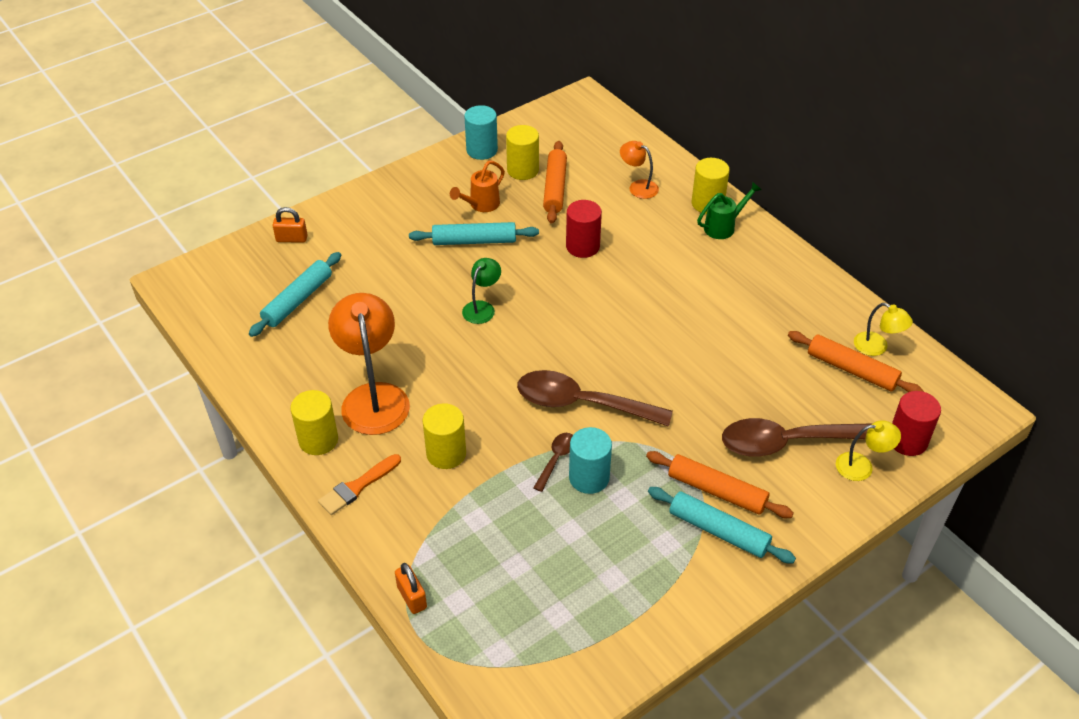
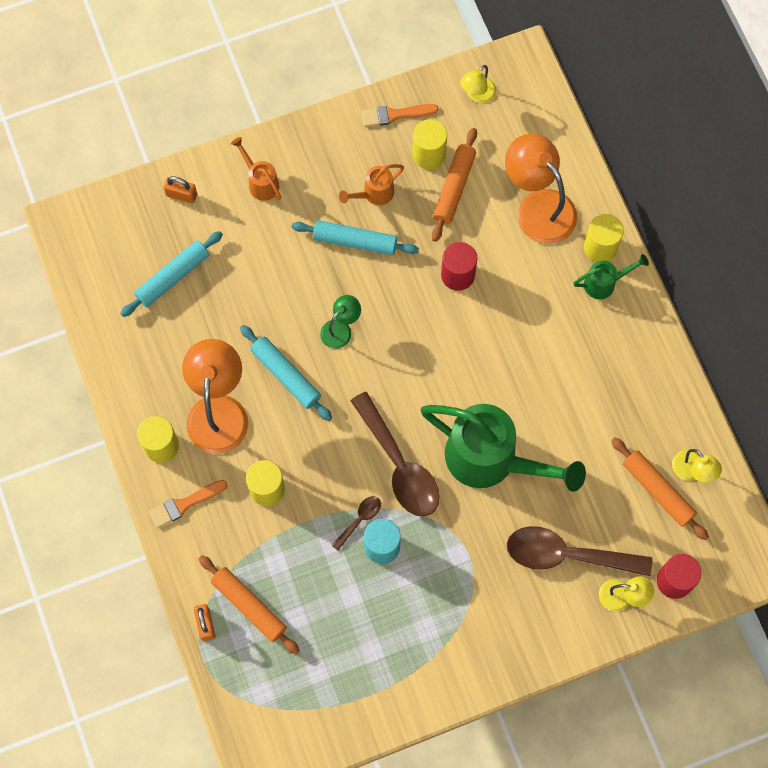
camera: 15 degrees right, 25 degrees up
turquoise cylinder [464,105,498,160] -> orange brush [362,104,438,127]
brown spoon [517,370,673,427] -> brown spoon turned 150 degrees counterclockwise [350,392,440,517]
orange lamp [620,141,659,199] -> orange lamp [505,133,577,244], size x1.95
orange rolling pin [646,451,794,518] -> orange rolling pin moved to [199,555,300,654]
turquoise rolling pin [648,487,796,563] -> turquoise rolling pin moved to [240,325,332,421]
none -> orange watering can [231,137,281,201]
none -> green watering can [421,404,586,492]
none -> yellow lamp [460,65,496,103]

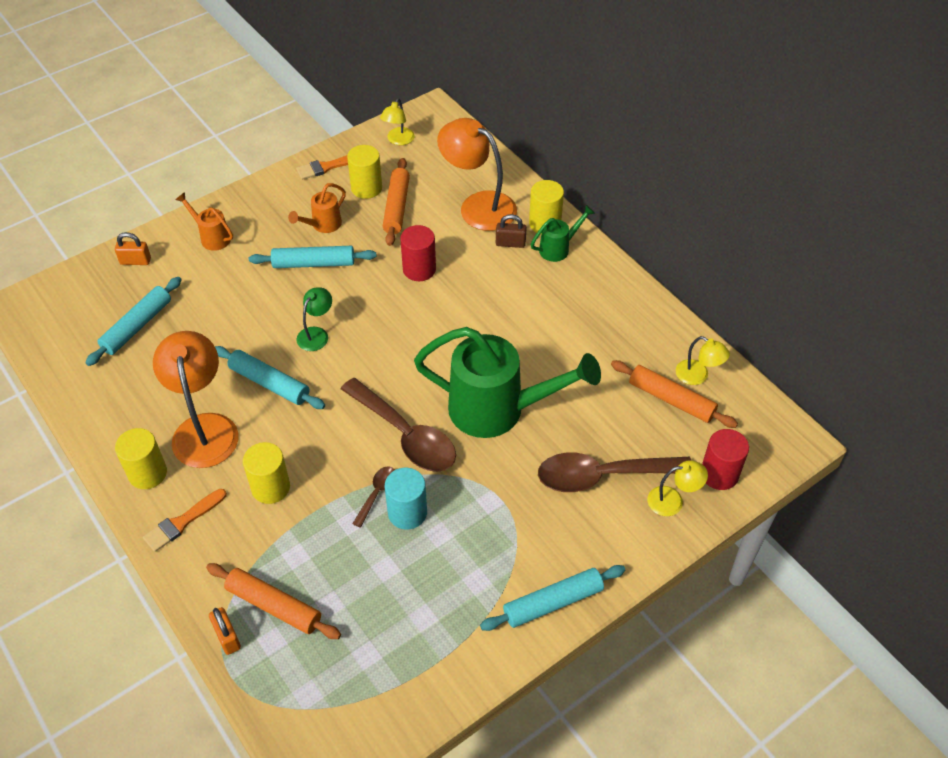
camera: 15 degrees left, 20 degrees down
none -> turquoise rolling pin [480,565,625,631]
none -> brown padlock [496,214,527,248]

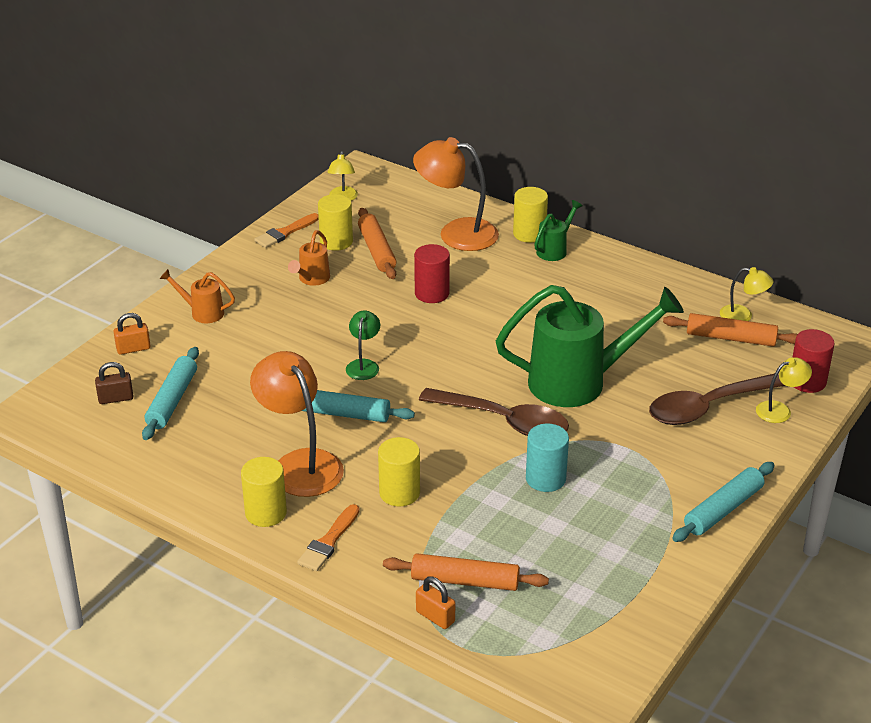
camera: 20 degrees left, 15 degrees down
turquoise rolling pin [249,246,377,268] -> none
brown spoon [352,466,395,528] -> none
brown padlock [496,214,527,248] -> brown padlock moved to [95,362,133,404]

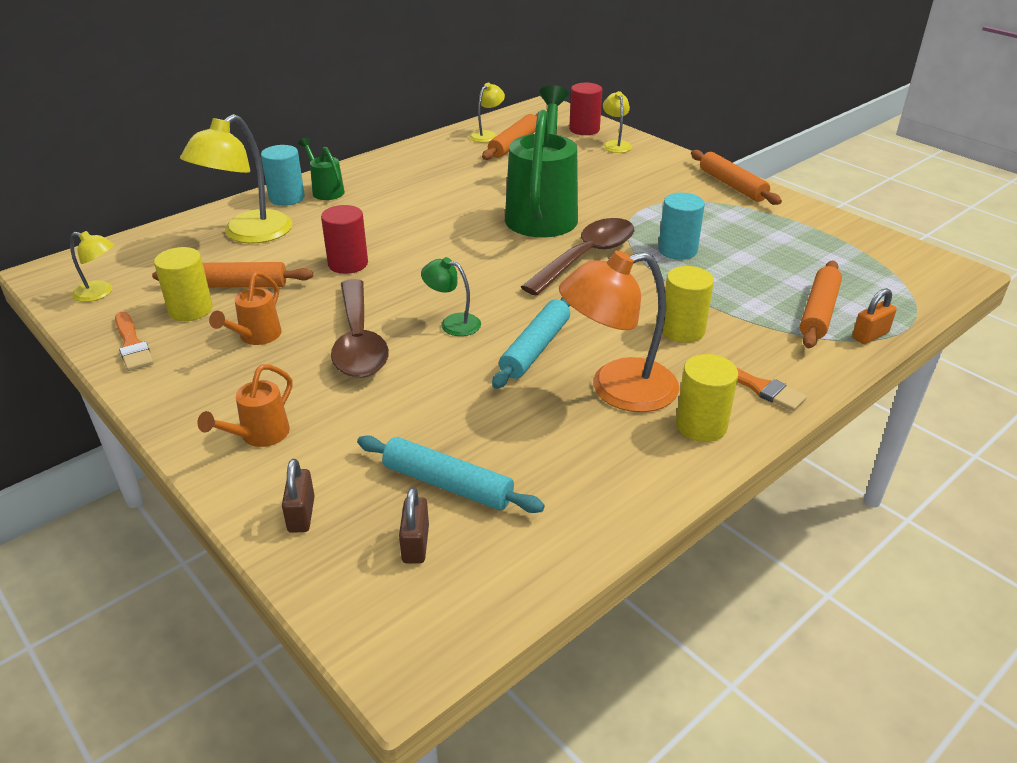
camera: 75 degrees left, 0 degrees up
orange padlock [113,313,151,355] -> brown padlock [282,459,315,533]
orange watering can [288,230,330,286] -> orange watering can turned 75 degrees clockwise [209,271,281,345]
orange lamp [413,137,499,251] -> yellow lamp [180,114,293,244]
yellow cylinder [513,187,548,243] -> turquoise cylinder [261,145,305,206]
brown spoon [649,373,786,425] -> brown spoon moved to [331,279,389,378]
turquoise rolling pin [672,462,774,542] -> orange rolling pin [691,150,782,205]

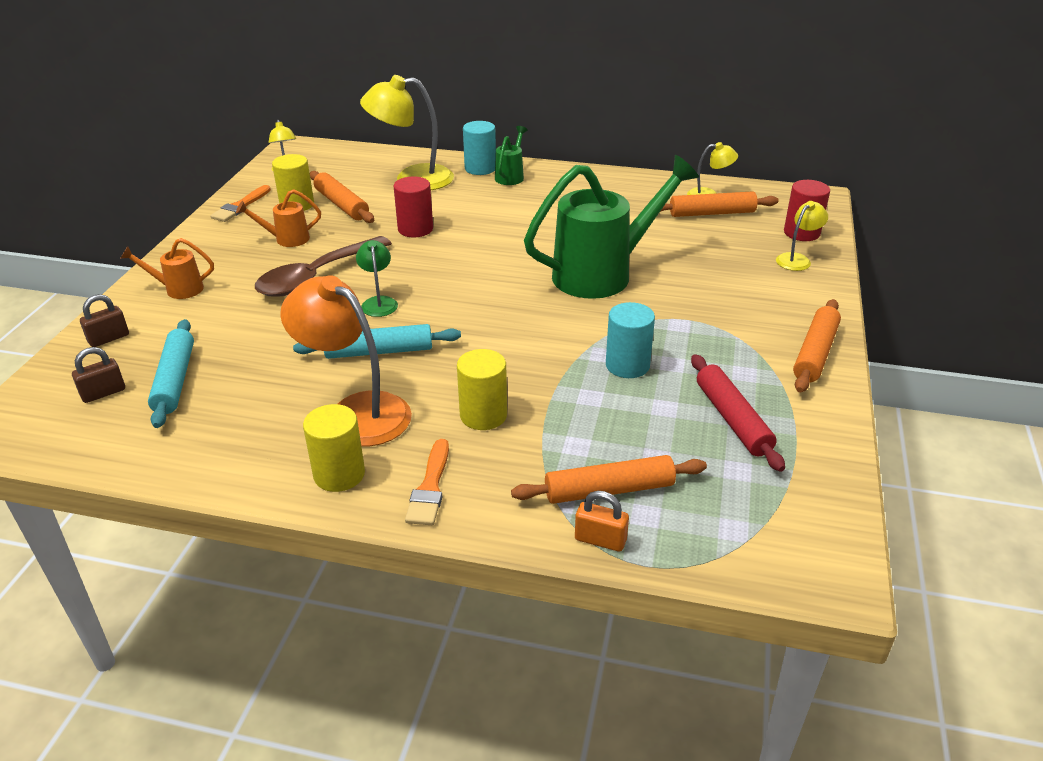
camera: 55 degrees right, 0 degrees up
brown spoon [521,218,634,296] -> none
none -> red rolling pin [691,354,785,472]

